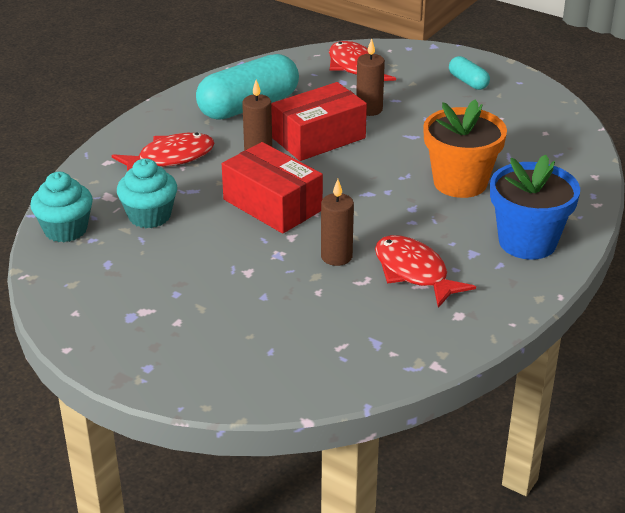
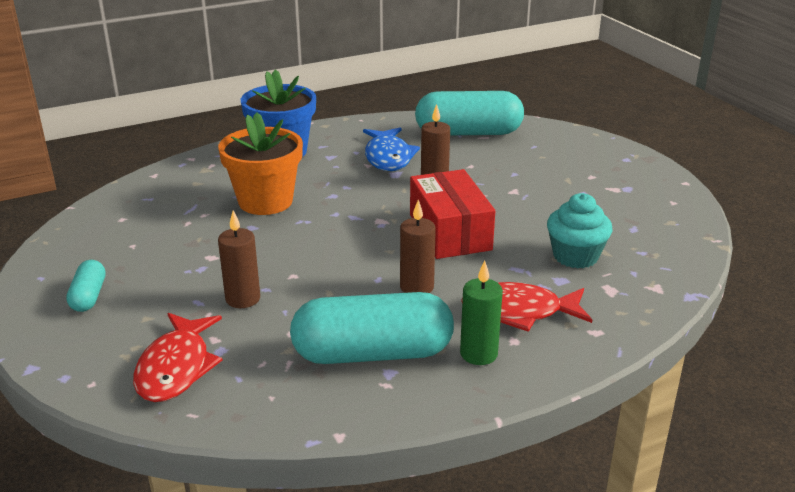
camera: 150 degrees left, 5 degrees down
turquoise cupcake [30,172,93,242] -> none
red box [271,82,367,161] -> none
red fish [375,235,476,308] -> blue fish [363,127,420,171]
none -> turquoise capsule [415,91,524,136]
none -> green candle [460,260,503,365]

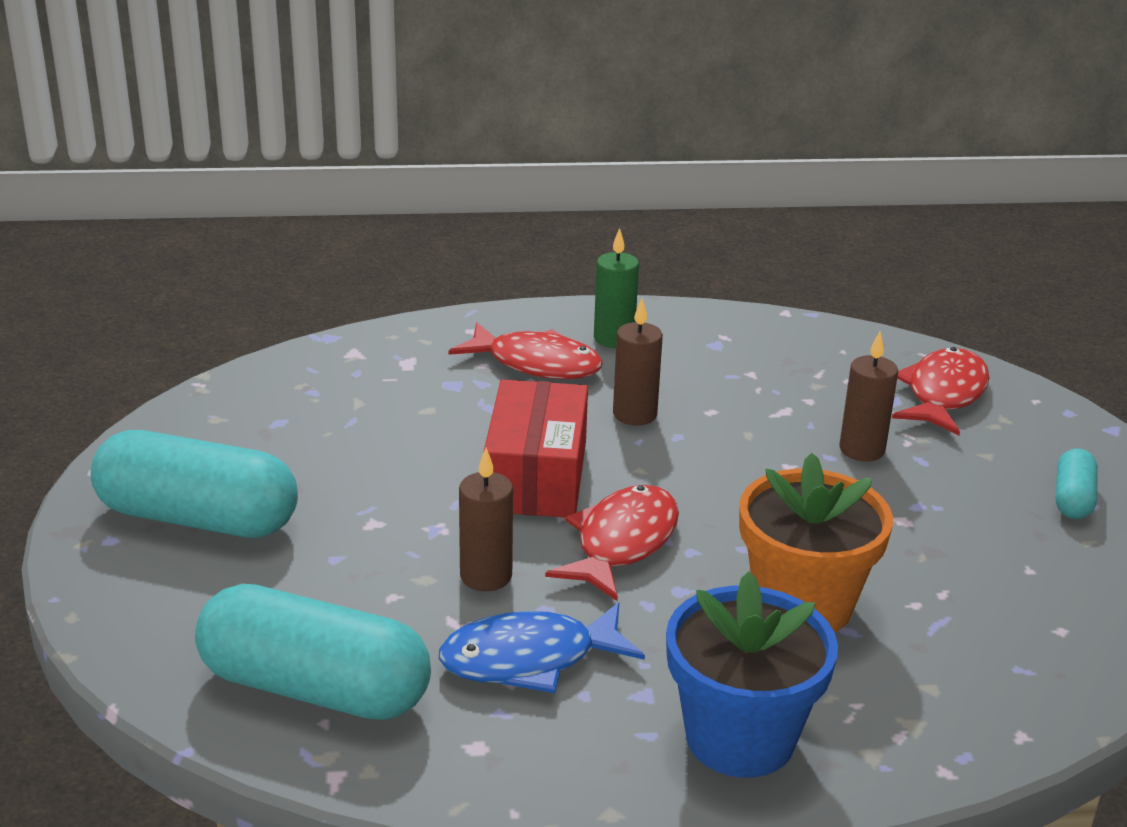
camera: 160 degrees left, 0 degrees up
turquoise capsule [290,292,454,364] -> turquoise capsule moved to [91,430,298,538]
blue fish [363,127,420,171] -> blue fish turned 120 degrees counterclockwise [439,602,645,693]
turquoise cupcake [547,193,612,268] -> none
none -> red fish [545,485,679,601]

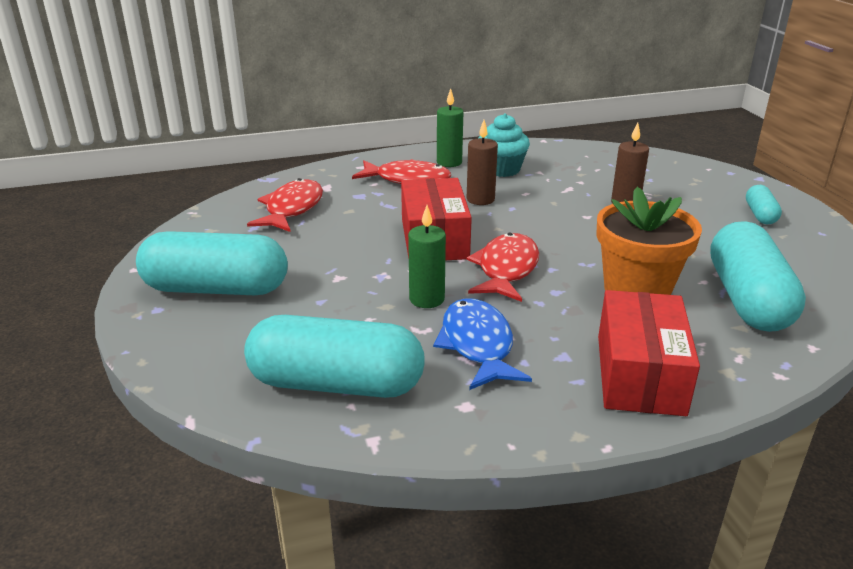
camera: 10 degrees left, 0 degrees up
blue fish [439,602,645,693] -> blue fish turned 105 degrees clockwise [433,298,532,390]
brown candle [459,448,513,591] -> green candle [408,205,446,308]
blue flower pot [666,571,838,778] -> red box [598,290,700,416]
red fish [892,347,990,435] -> red fish moved to [247,178,323,232]
none -> turquoise cupcake [479,114,530,177]
none -> turquoise capsule [710,221,806,332]

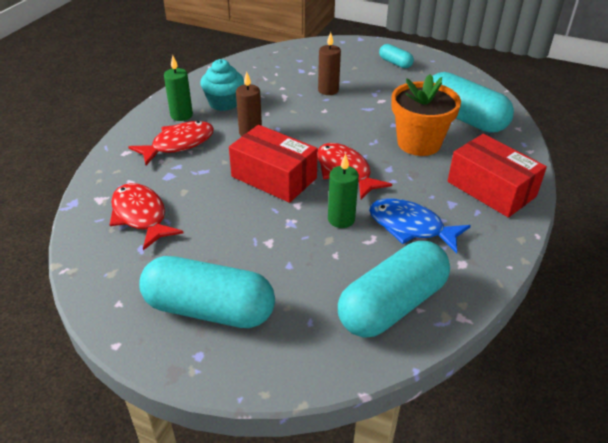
camera: 50 degrees left, 10 degrees up
turquoise capsule [136,231,288,295] -> turquoise capsule turned 60 degrees clockwise [139,256,275,328]

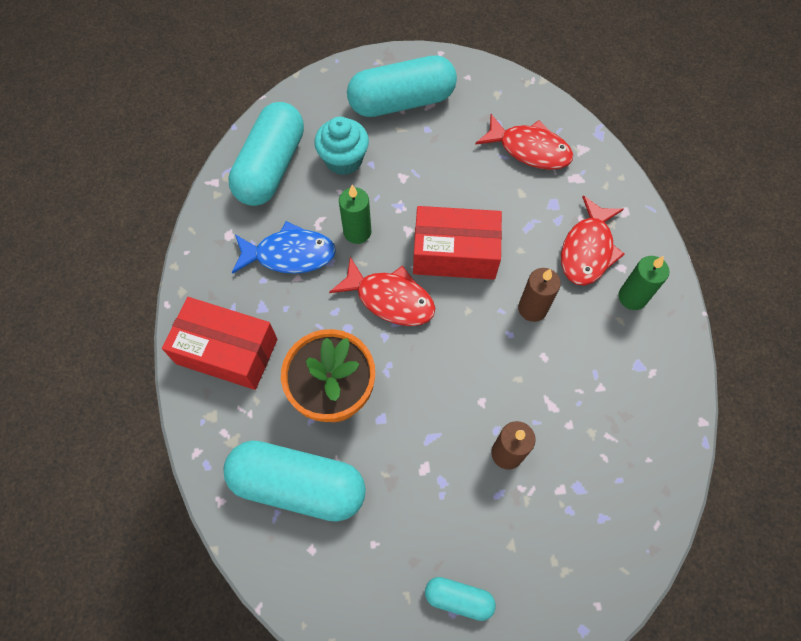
camera: 150 degrees right, 25 degrees up
turquoise cupcake [200,59,244,111] -> turquoise cupcake moved to [314,117,369,175]

